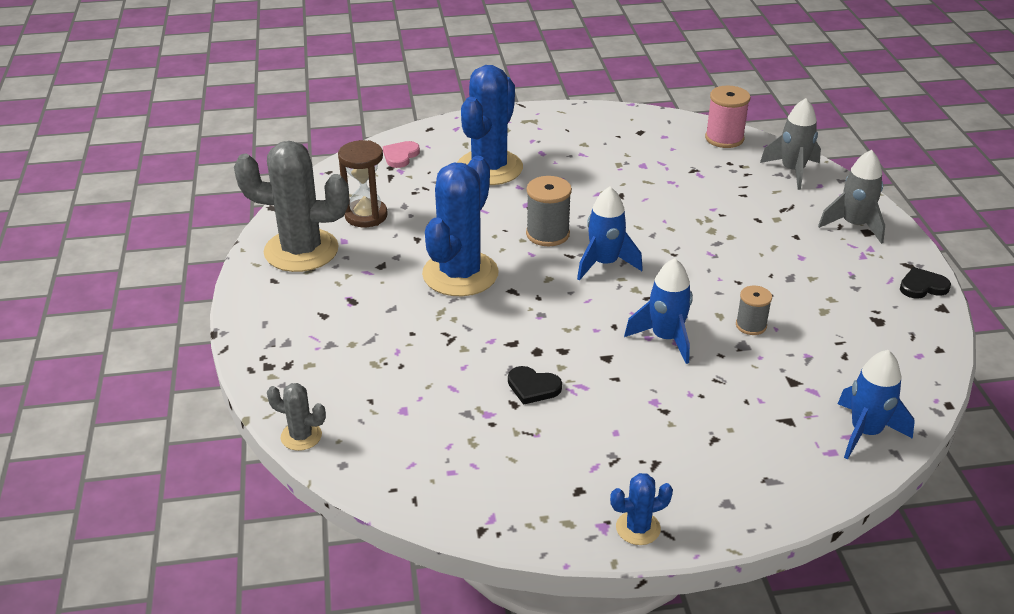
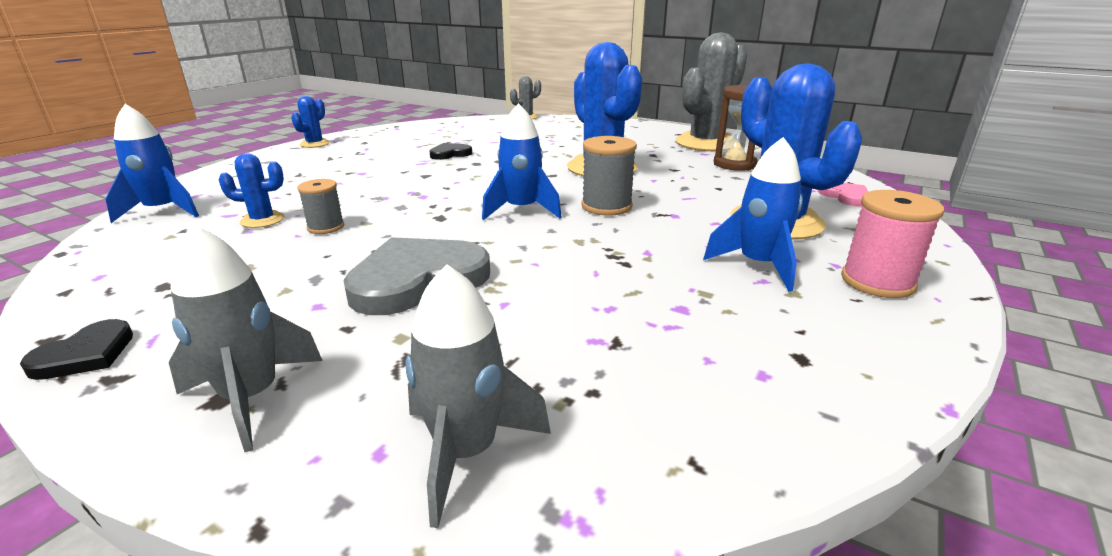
camera: 130 degrees right, 10 degrees down
blue rocket [624,258,693,364] -> blue rocket moved to [703,137,803,292]
pink spool [705,85,750,148] -> pink spool moved to [841,190,944,298]
none -> blue cactus [219,153,284,228]
none -> grey heart [343,237,490,315]

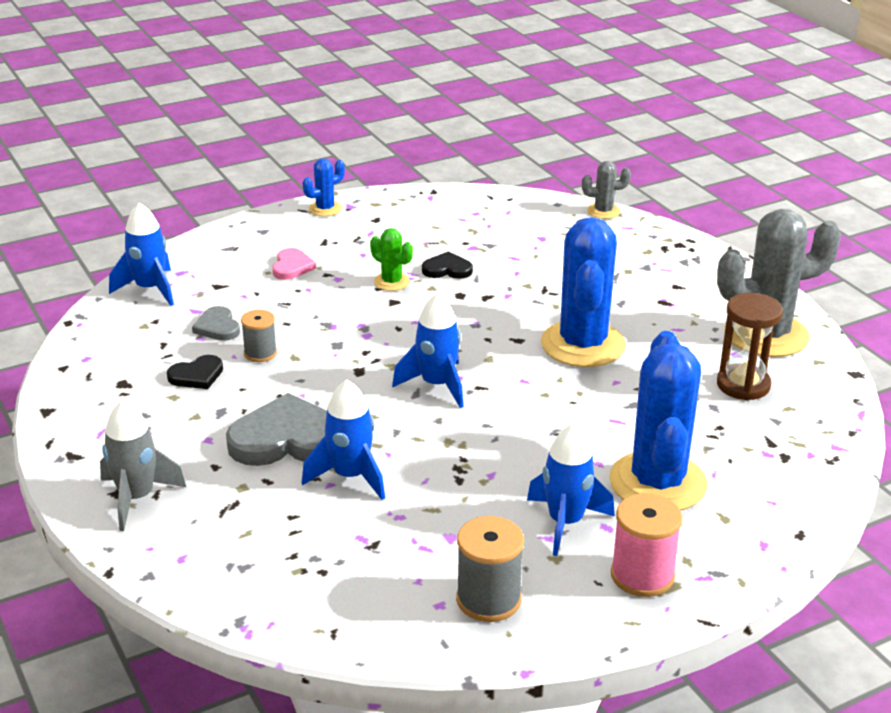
camera: 30 degrees right, 5 degrees up
black heart [20,319,133,380] -> black heart moved to [167,355,223,389]
blue cactus [219,153,284,228] -> grey heart [192,306,240,341]
grey rocket [405,265,551,528] -> none
grey spool [582,136,637,216] -> grey spool moved to [456,516,524,622]
pink heart [818,183,868,207] -> pink heart moved to [272,248,316,280]
none -> blue rocket [302,380,385,500]
none -> green cactus [370,228,413,291]

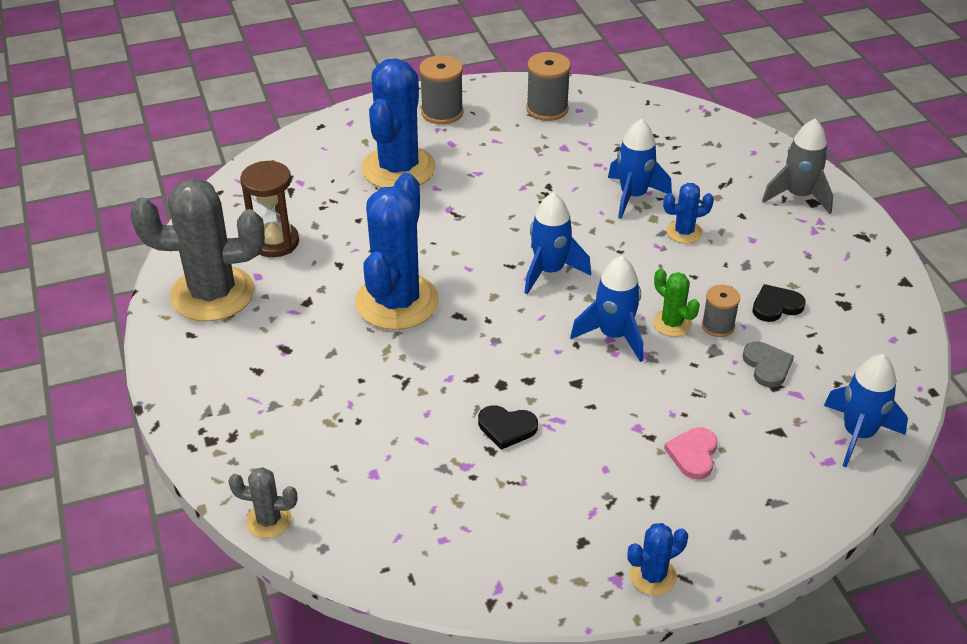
camera: 170 degrees left, 10 degrees up
grey heart [226,393,327,466] -> blue cactus [663,183,714,243]
green cactus [370,228,413,291] -> green cactus moved to [653,268,700,337]
blue rocket [527,424,615,556] -> blue rocket moved to [570,256,643,362]
pink spool [611,493,682,597] -> grey spool [419,55,463,124]

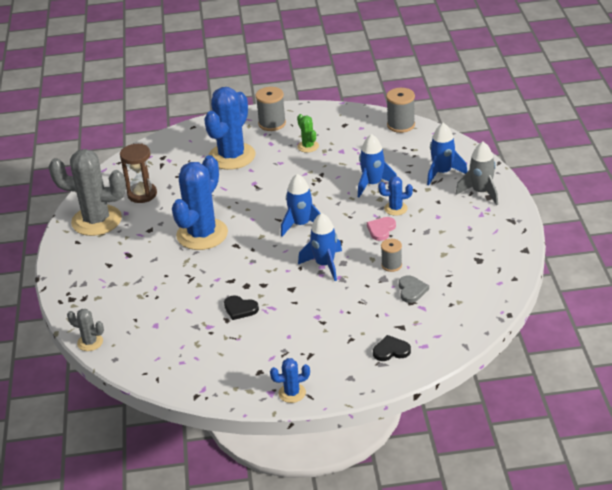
camera: 15 degrees right, 5 degrees down
grey spool [526,52,571,121] -> grey spool moved to [386,88,415,133]
green cactus [653,268,700,337] -> green cactus moved to [297,114,319,153]
pink heart [664,427,718,480] -> pink heart moved to [367,217,396,241]
black heart [752,284,806,322] -> black heart moved to [373,335,411,361]
blue rocket [824,354,908,468] -> blue rocket moved to [427,123,468,185]

